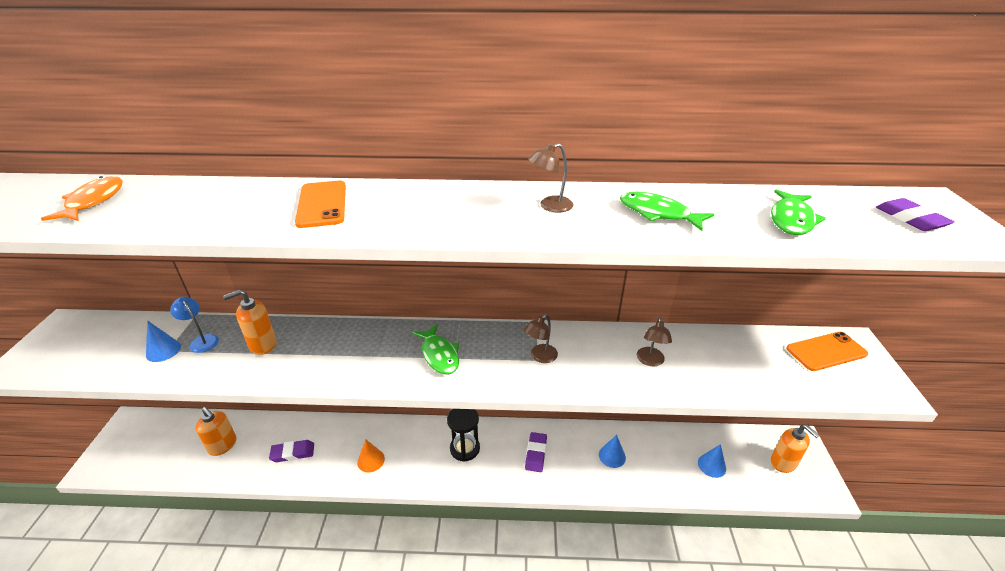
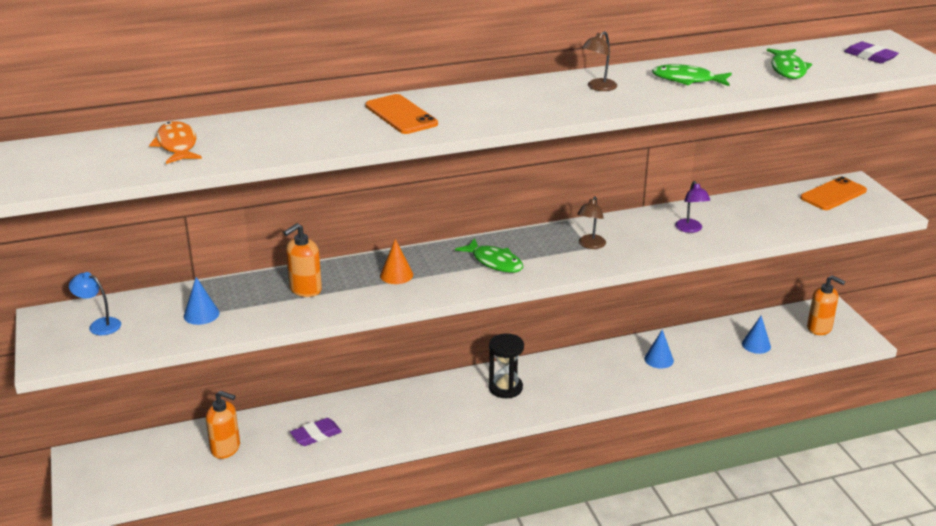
camera: 20 degrees left, 5 degrees down
blue lamp [170,297,219,353] -> blue lamp moved to [69,272,121,335]
orange cone [357,439,385,472] -> orange cone moved to [380,239,413,284]
purple eraser [525,432,547,472] -> none
brown lamp [637,317,672,366] -> purple lamp [675,181,710,233]

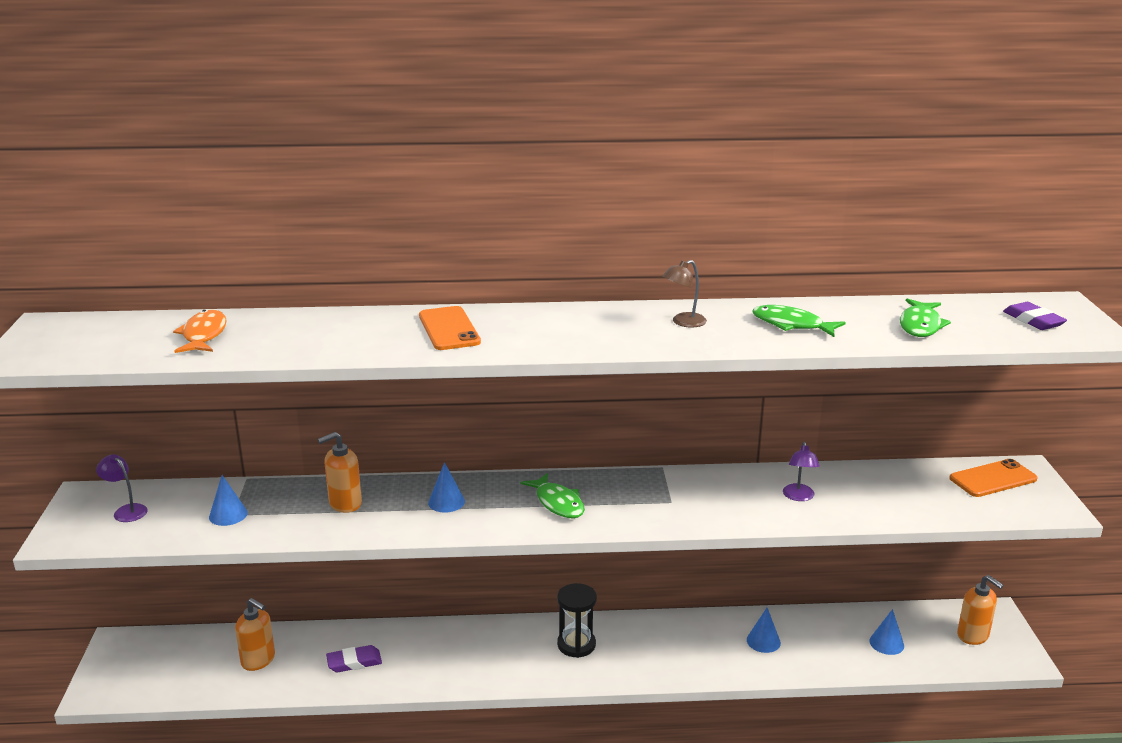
camera: 15 degrees right, 5 degrees down
blue lamp [69,272,121,335] -> purple lamp [96,454,148,522]
orange cone [380,239,413,284] -> blue cone [428,462,465,513]
brown lamp [577,196,606,249] -> none

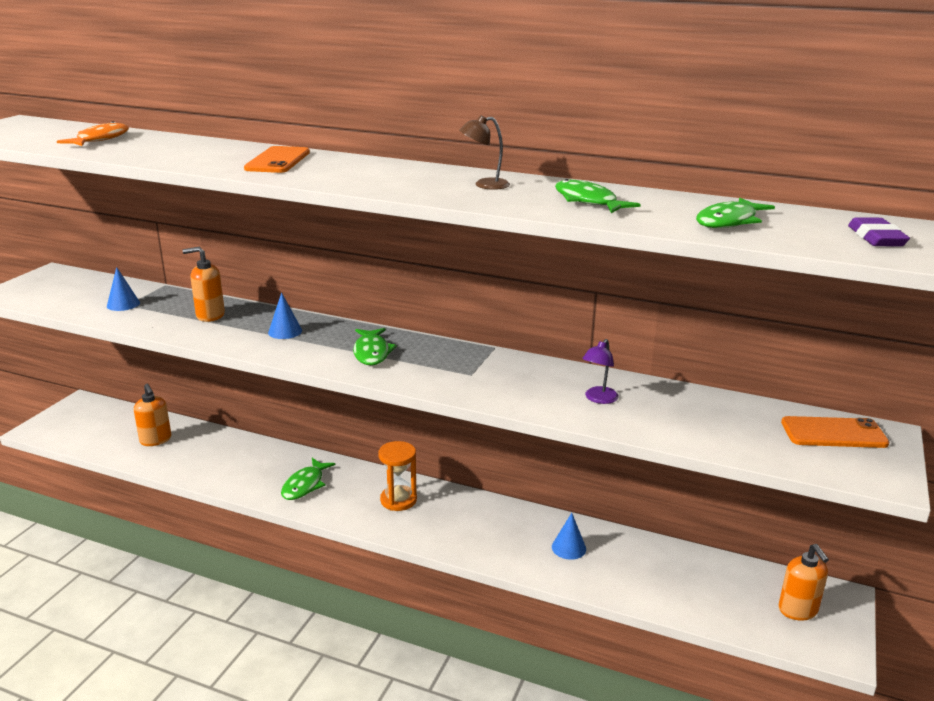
camera: 25 degrees right, 0 degrees up
purple lamp [96,454,148,522] -> none
purple eraser [326,645,382,673] -> none
black hourglass [557,583,597,658] -> orange hourglass [378,441,417,511]
blue cone [869,609,904,655] -> none
none -> green fish [281,458,336,500]

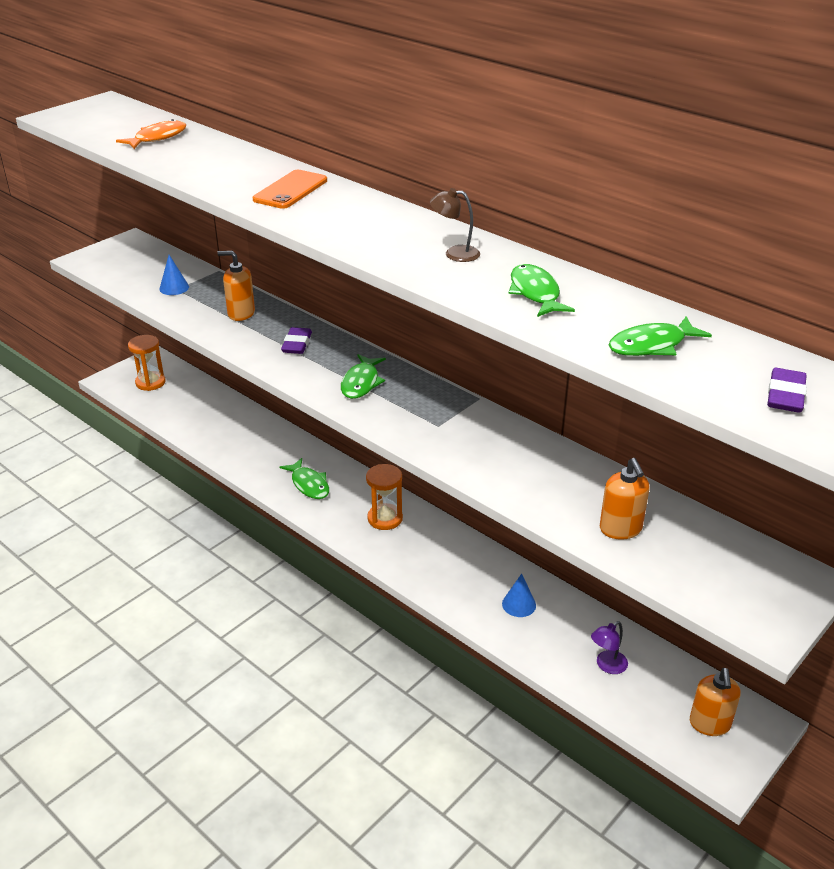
camera: 20 degrees right, 10 degrees up
orange soap dispenser [134,384,172,446] -> orange soap dispenser moved to [600,458,649,540]
blue cone [268,292,302,339] -> purple eraser [281,327,312,354]
green fish [281,458,336,500] -> green fish turned 75 degrees counterclockwise [279,458,329,499]
purple lamp [582,339,619,404] -> purple lamp moved to [591,621,628,674]
orange phone [781,416,889,448] -> none
none -> orange hourglass [128,335,166,391]

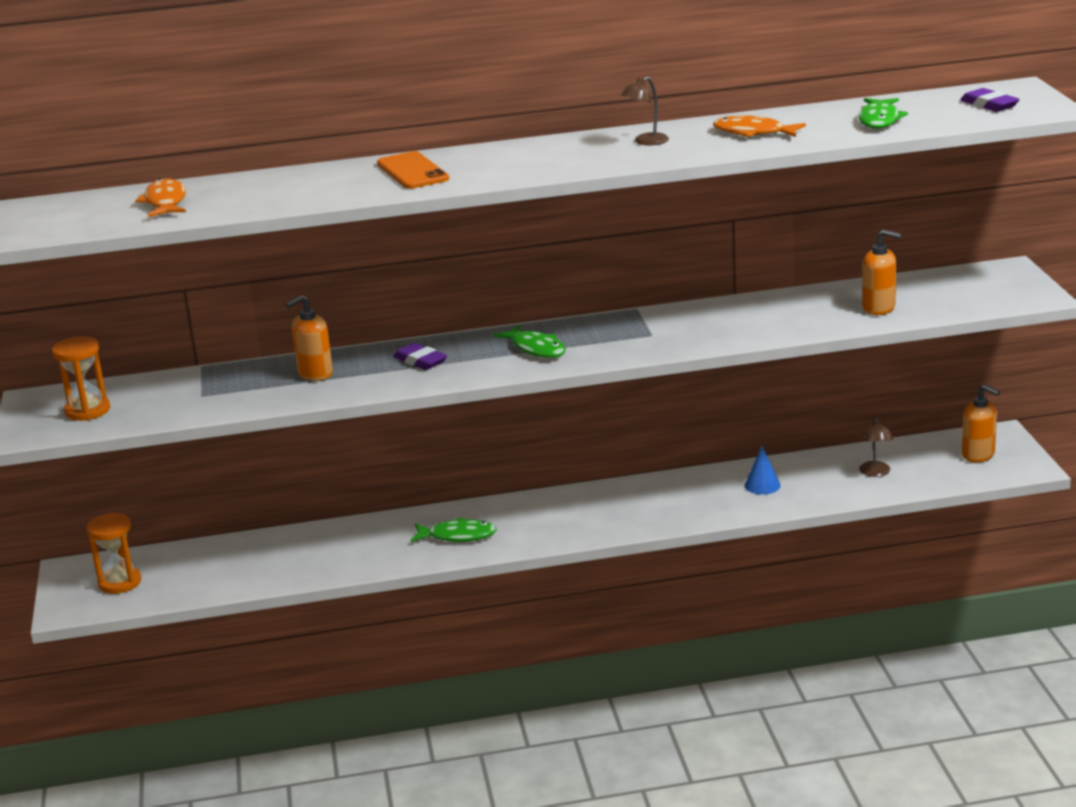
camera: 50 degrees left, 10 degrees down
blue cone [159,255,189,295] -> none
orange hourglass [366,464,403,530] -> orange hourglass moved to [52,336,110,421]
green fish [508,264,575,317] -> orange fish [713,115,806,137]
purple lamp [591,621,628,674] -> brown lamp [859,418,893,477]

